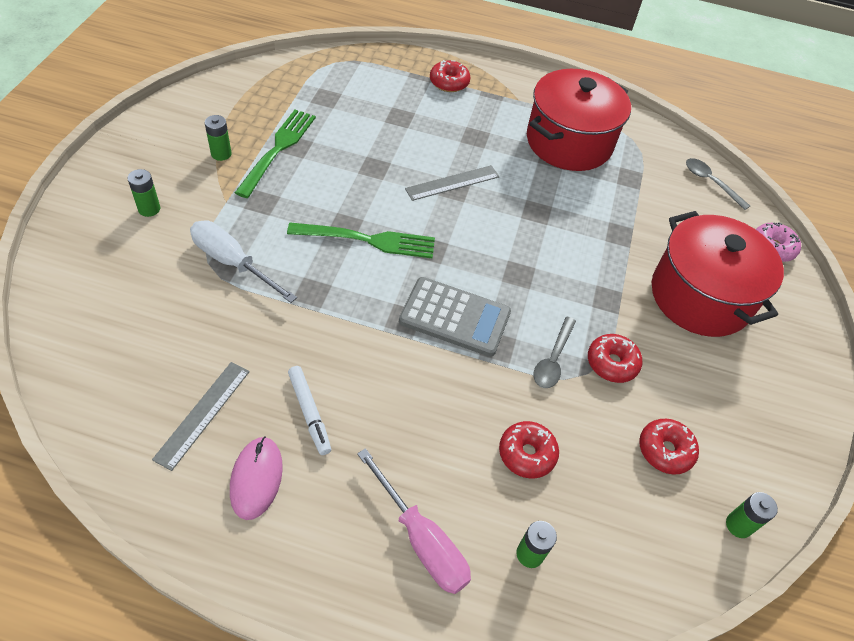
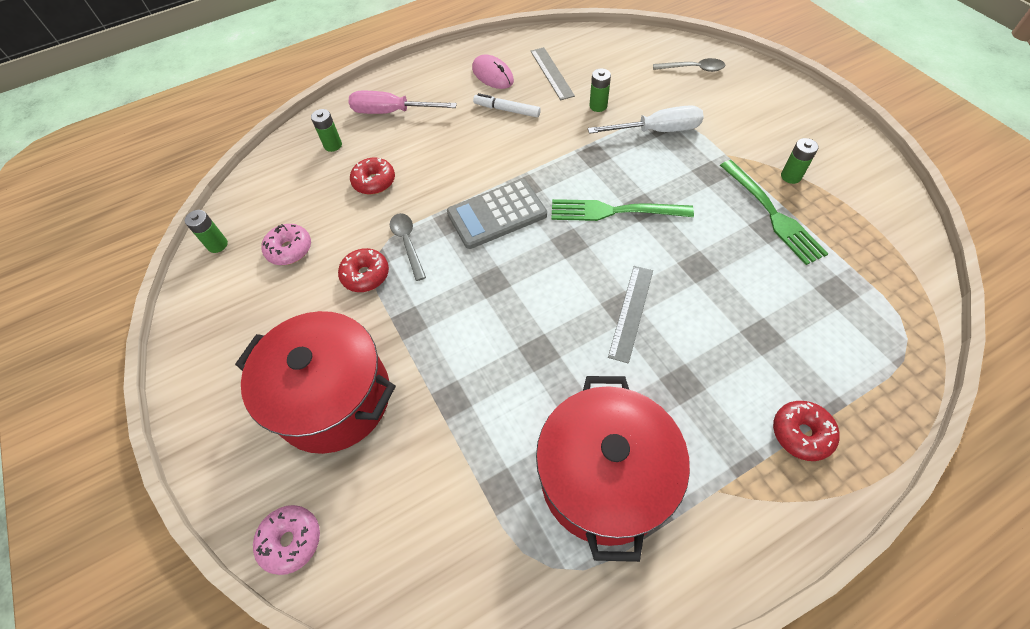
camera: 145 degrees right, 5 degrees up
green battery [128,169,160,217] -> green battery moved to [589,69,611,112]
green fork [287,222,435,259] -> green fork turned 45 degrees clockwise [551,199,694,221]
red donut [639,419,699,474] -> pink donut [262,224,311,265]
grey spoon [686,158,750,210] -> grey spoon moved to [653,58,725,72]

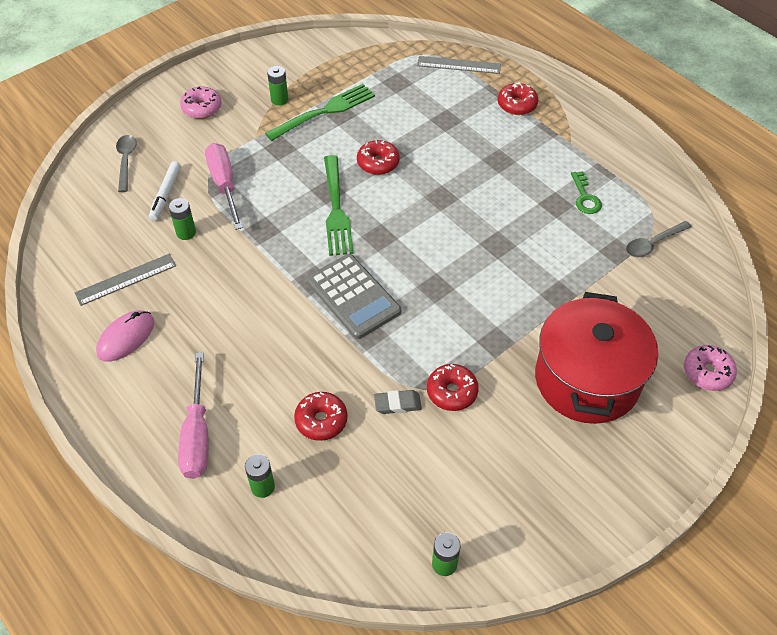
camera: 105 degrees left, 5 degrees down
pink donut [262,224,311,265] -> pink donut moved to [180,86,222,119]
grey spoon [390,213,426,281] -> grey spoon moved to [626,221,692,257]
white marker [473,93,541,117] -> white marker moved to [149,161,181,221]
red pot [536,376,690,562] -> green key [571,171,602,214]
white screwdriver [588,105,704,134] -> pink screwdriver [205,143,243,230]
grey ruler [608,266,653,364] -> grey ruler moved to [417,56,501,74]
none -> red donut [357,140,400,175]
none -> grey eraser [374,390,422,414]

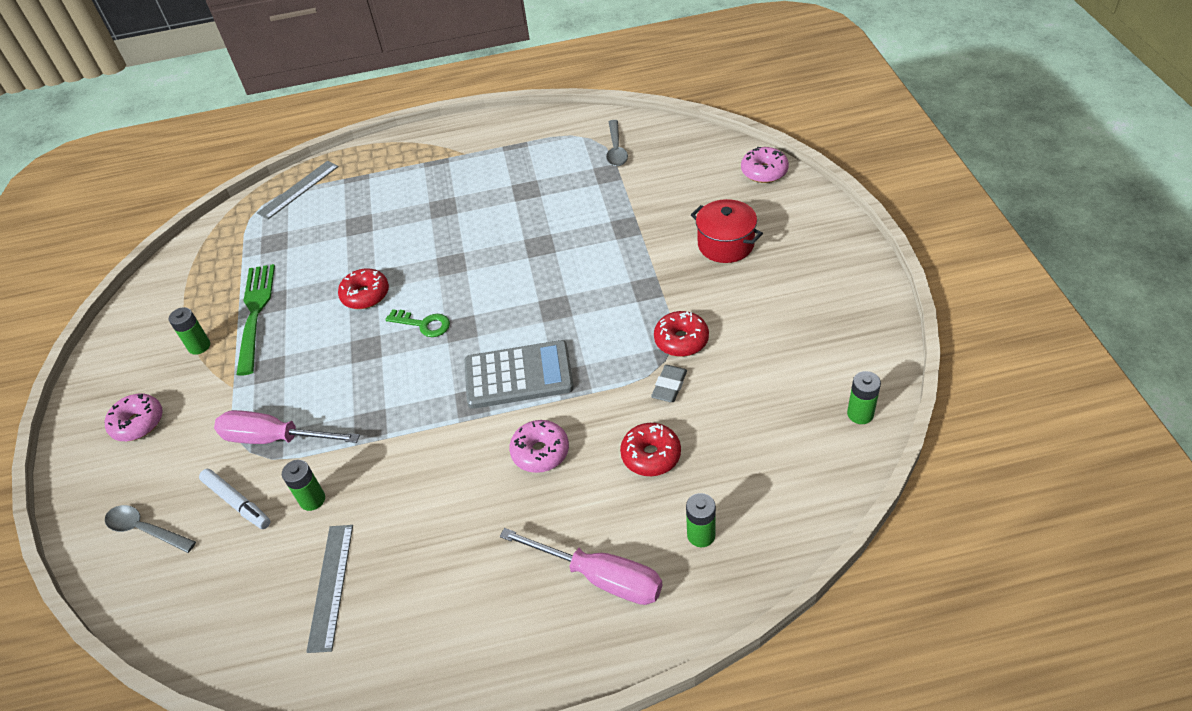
camera: 55 degrees left, 5 degrees down
pink mouse [96,311,155,362] -> none
green fork [324,155,354,256] -> none
red donut [498,82,538,115] -> none
red pot [535,292,658,424] -> red pot [691,199,763,263], size x0.54
green key [571,171,602,214] -> green key moved to [385,309,450,337]
none -> pink donut [509,420,569,473]

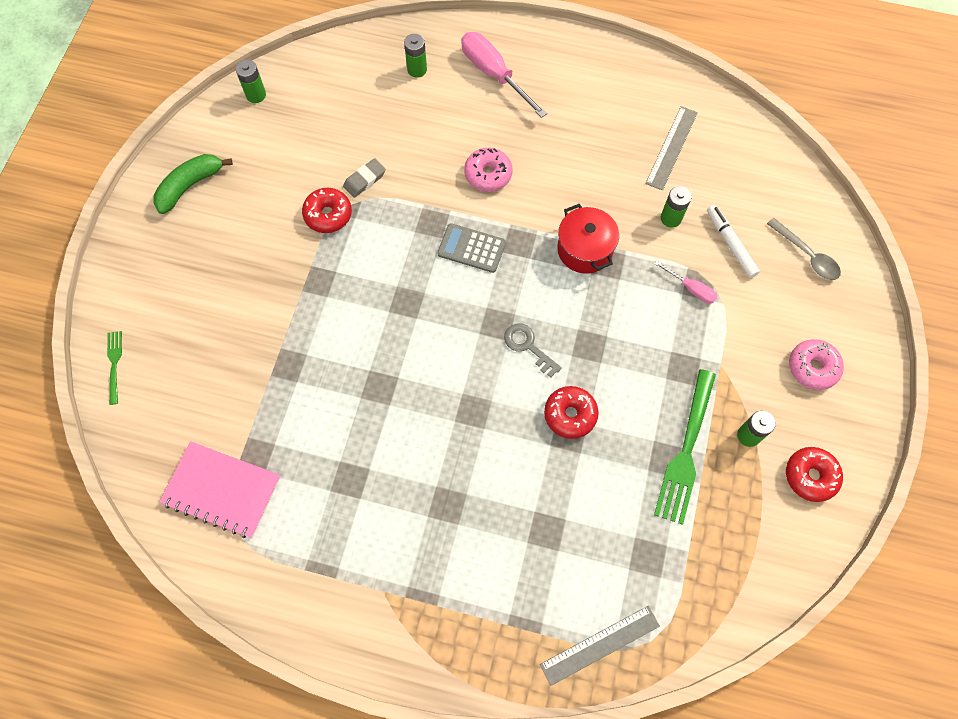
camera: 160 degrees left, 20 degrees up
pink screwdriver [214,410,360,444] -> pink screwdriver [654,261,717,304], size x0.52
green key [385,309,450,337] -> grey key [504,323,562,378]
grey calculator [464,340,574,409] -> grey calculator [437,223,506,273], size x0.65
grey spoon [606,120,628,166] -> pink notebook [159,441,281,538]
red donut [620,423,681,476] -> red donut moved to [786,447,843,502]
red pot [691,199,763,263] -> red pot moved to [557,204,619,274]
pink donut [741,147,789,183] -> green fork [107,331,122,405]
none -> green banana [153,154,233,214]

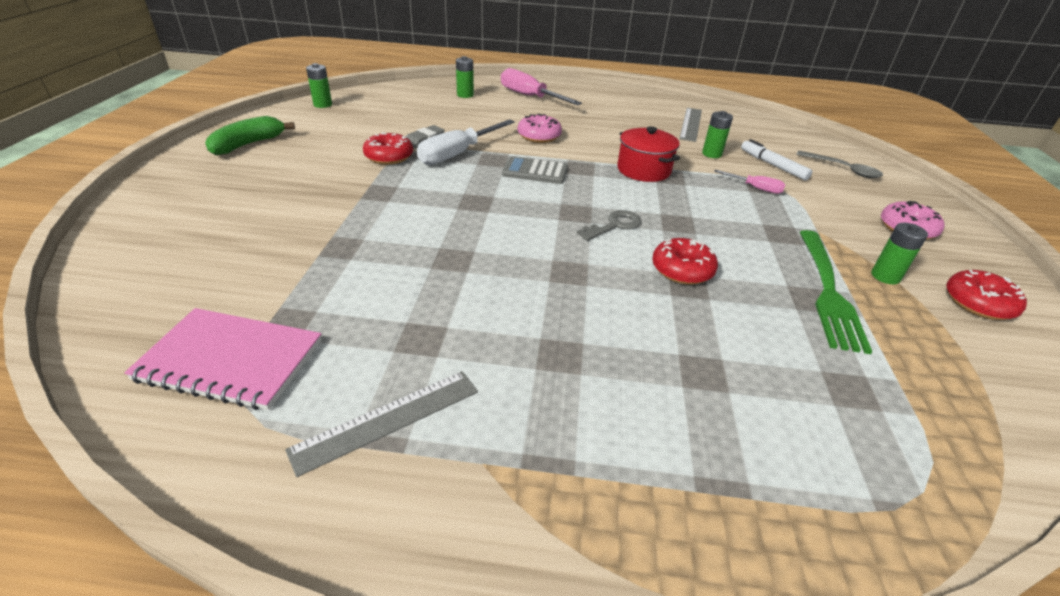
camera: 10 degrees left, 30 degrees down
green fork [107,331,122,405] -> none
grey key [504,323,562,378] -> grey key turned 105 degrees clockwise [577,210,641,241]
grey ruler [540,606,660,686] -> grey ruler moved to [285,371,478,477]
none -> white screwdriver [417,119,515,165]

